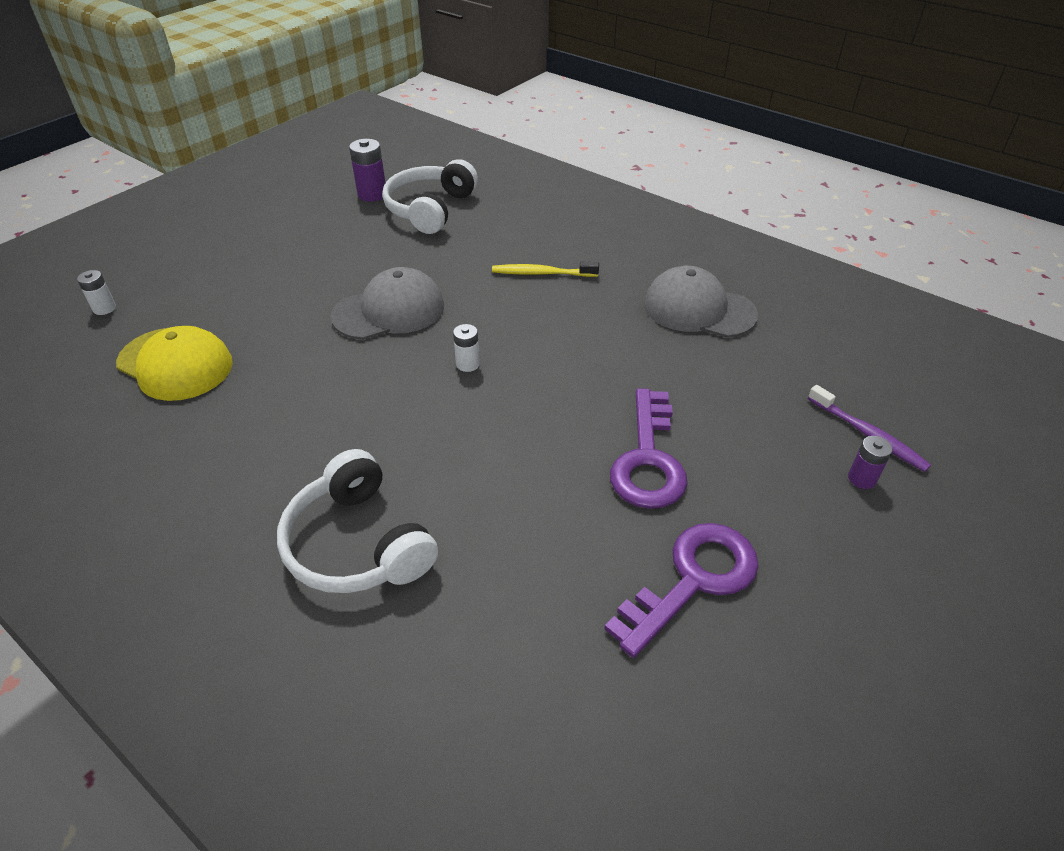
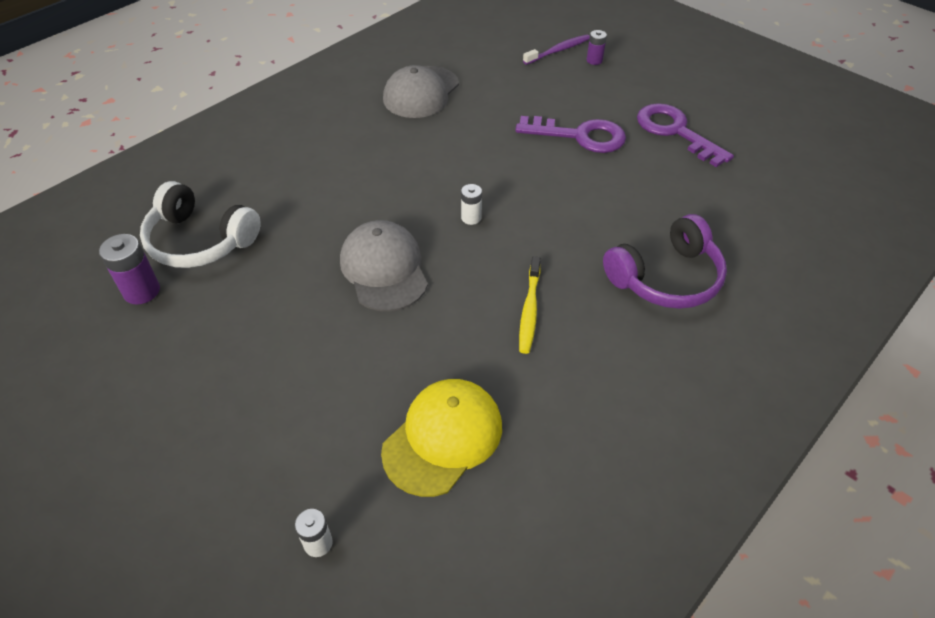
camera: 85 degrees left, 5 degrees up
white headphones [277,449,438,593] -> purple headphones [603,214,727,309]
yellow toothbrush [492,262,599,277] -> yellow toothbrush moved to [519,256,541,354]

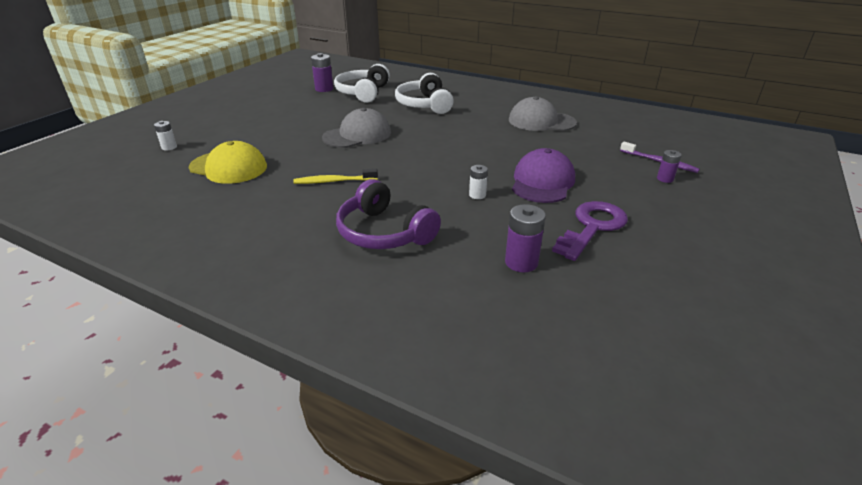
camera: 75 degrees right, 15 degrees down
white battery [461,184,482,225] -> white battery moved to [469,165,488,199]
purple key [515,116,626,153] -> purple cap [512,148,575,203]
none -> white headphones [395,73,454,114]
none -> purple battery [505,204,546,272]

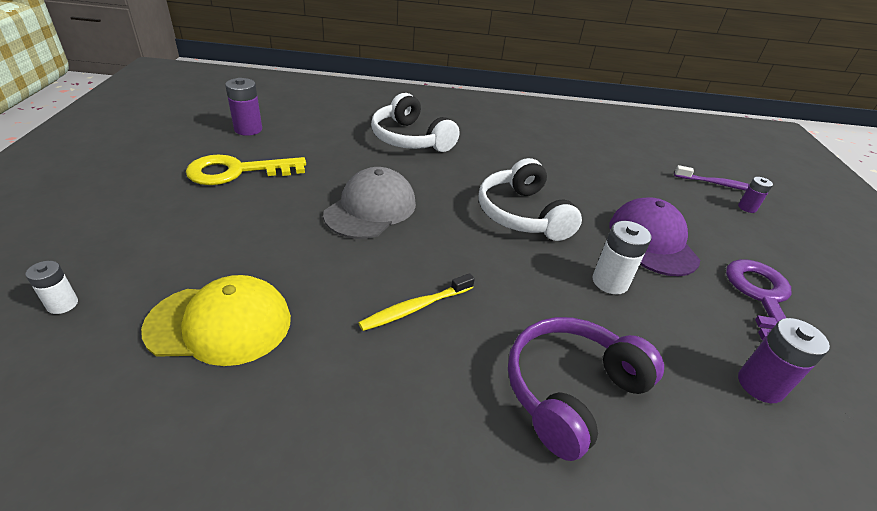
camera: 30 degrees left, 5 degrees up
white headphones [334,64,390,103] -> white headphones moved to [479,158,582,241]
purple headphones [336,179,441,249] -> purple headphones turned 120 degrees clockwise [508,317,664,461]
white battery [469,165,488,199] -> white battery [593,221,651,295], size x1.61
grey cap [509,96,577,131] -> none
none -> yellow key [186,154,306,185]

